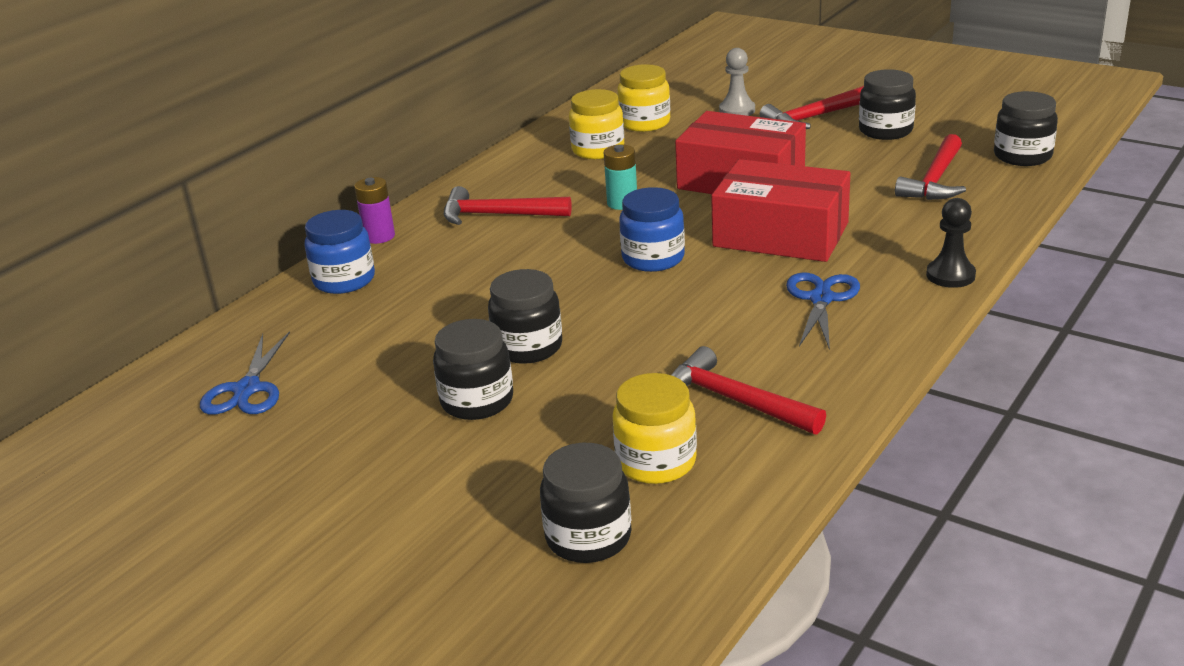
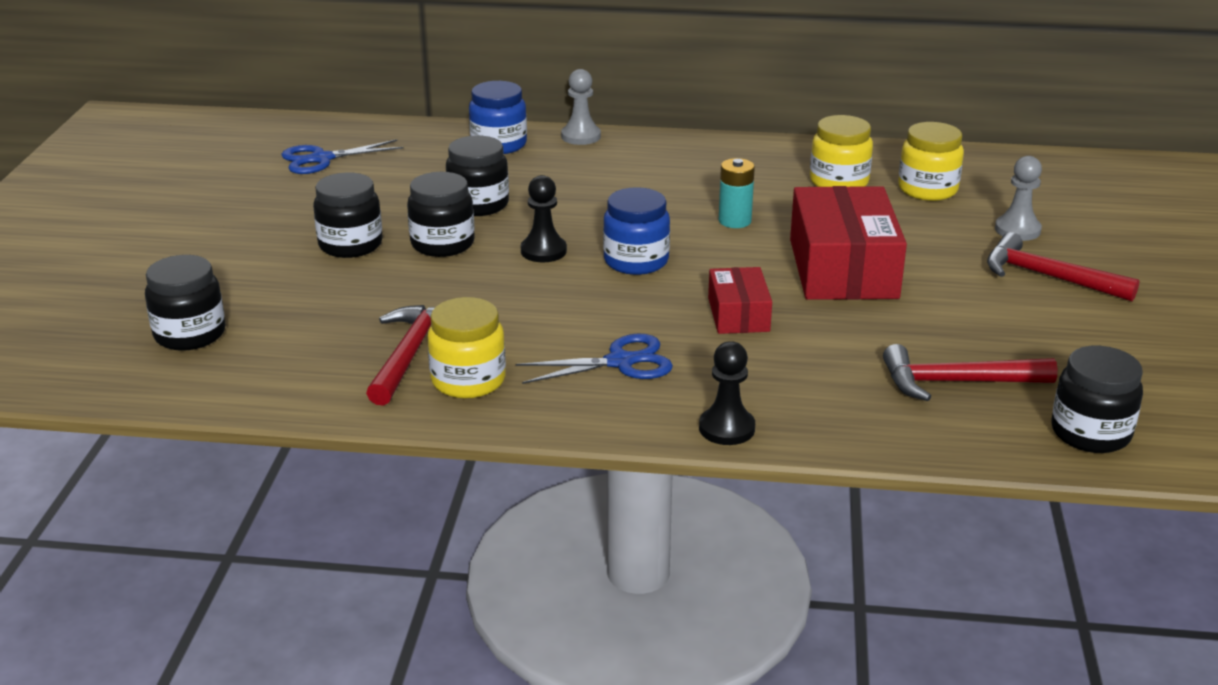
camera: 60 degrees right, 0 degrees up
purple battery [354,177,395,244] -> grey pawn [561,69,601,145]
red hammer [444,186,572,225] -> none
yellow jar [612,373,697,484] -> yellow jar moved to [427,297,506,398]
red box [711,159,850,262] -> red box [708,267,772,334], size x0.54
black jar [859,69,916,140] -> black jar moved to [446,136,509,216]
none -> black pawn [521,175,567,262]

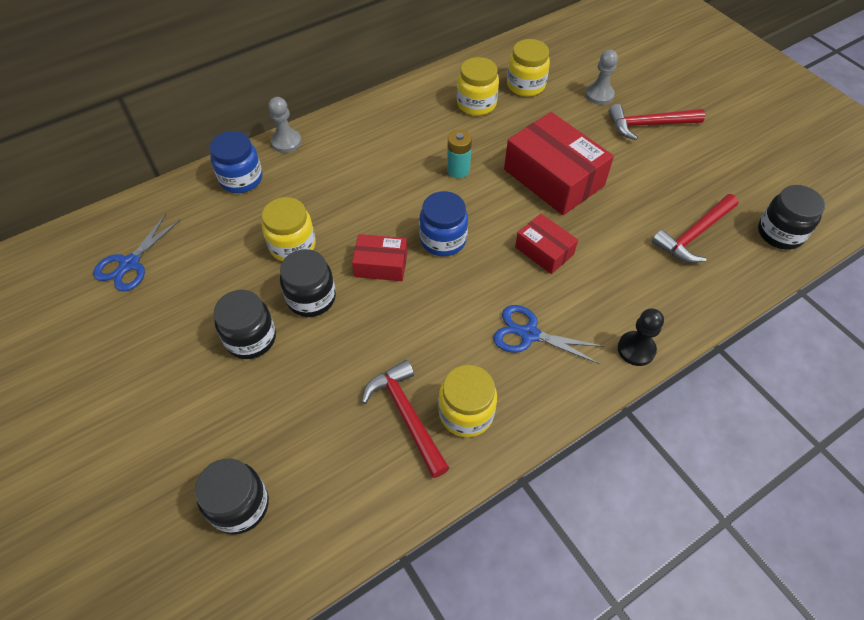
camera: 40 degrees left, 25 degrees up
black jar [446,136,509,216] -> yellow jar [262,197,316,261]
blue scissors [516,334,673,384] -> blue scissors turned 105 degrees counterclockwise [493,305,604,364]
black pawn [521,175,567,262] -> red box [352,234,407,281]

